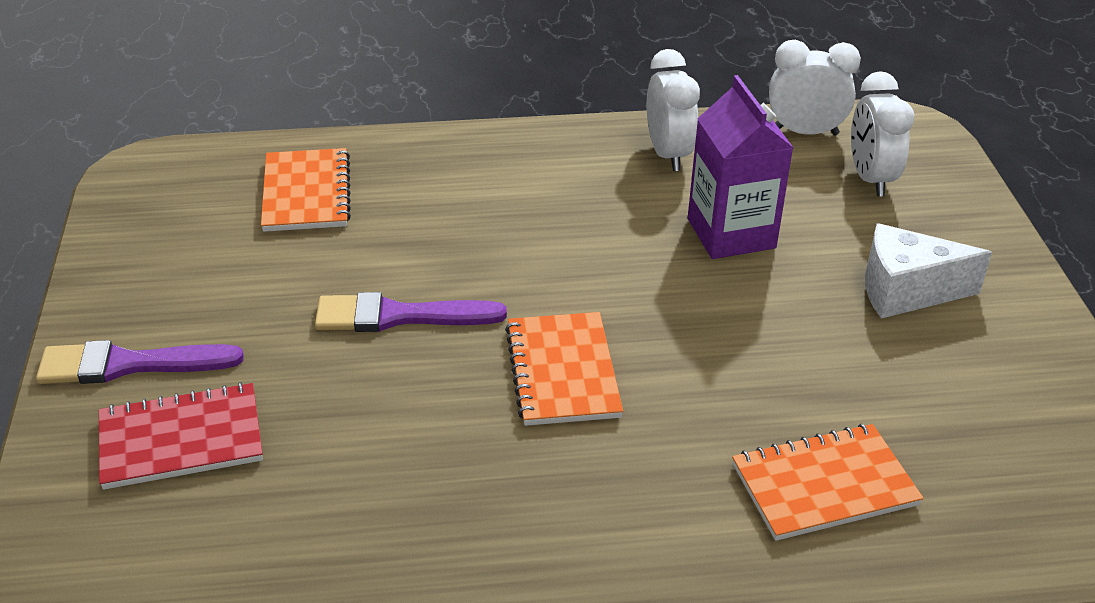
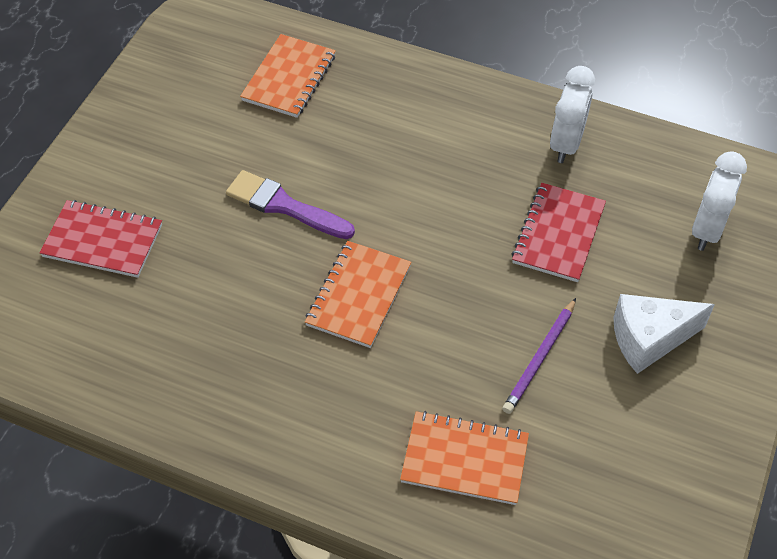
camera: 30 degrees right, 15 degrees up
purple brush [36,340,244,384] -> none
purple carton [688,75,793,259] -> red notebook [511,183,606,282]
white clock [769,40,861,135] -> none
white cheese [865,223,992,319] -> white cheese turned 45 degrees counterclockwise [613,294,715,374]
none -> purple pencil [502,298,576,414]

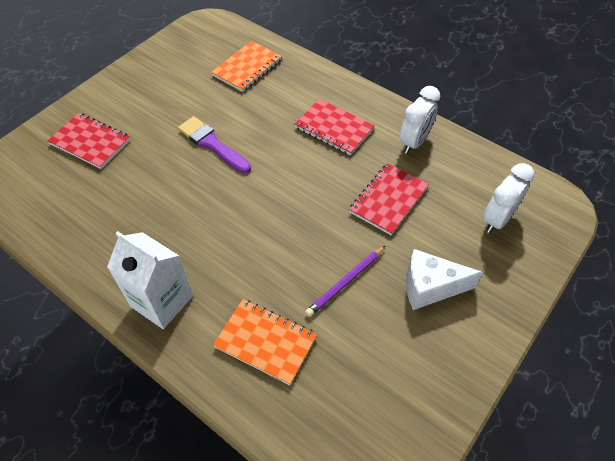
camera: 15 degrees right, 0 degrees up
orange notebook [305,241,411,348] -> none
none -> white carton [107,231,193,329]
none -> red notebook [294,99,375,155]

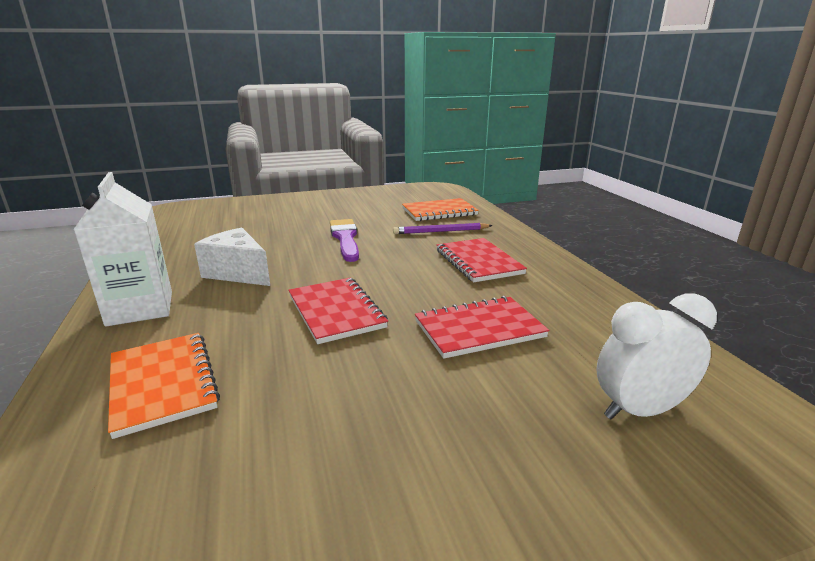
camera: 35 degrees right, 30 degrees down
red notebook [47,113,131,169] -> red notebook moved to [288,278,388,344]
purple pencil [305,246,385,317] -> purple pencil moved to [393,223,493,234]
white clock [400,86,440,154] -> none
white cheese [406,249,483,310] -> white cheese moved to [194,228,270,286]

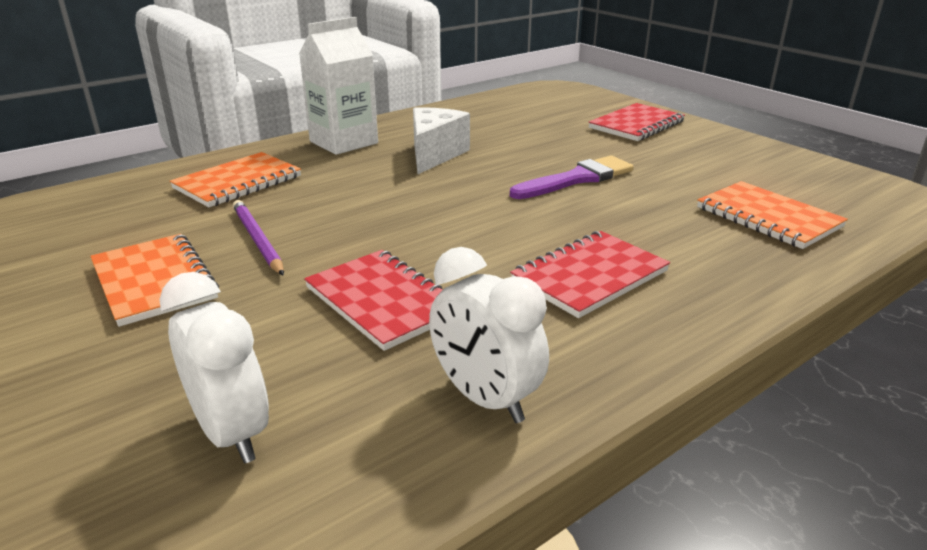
camera: 70 degrees right, 5 degrees up
red notebook [288,278,388,344] -> red notebook moved to [588,103,685,141]
purple pencil [393,223,493,234] -> purple pencil moved to [233,200,284,276]
none -> orange notebook [90,234,219,327]
none -> white clock [429,247,549,423]

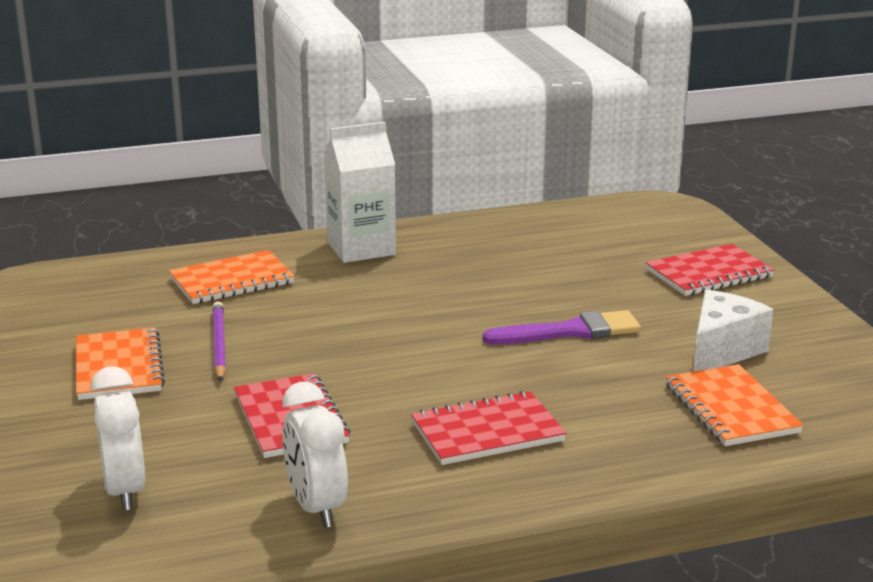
camera: 20 degrees right, 5 degrees down
white cheese [413,107,470,174] -> white cheese moved to [693,290,773,372]

